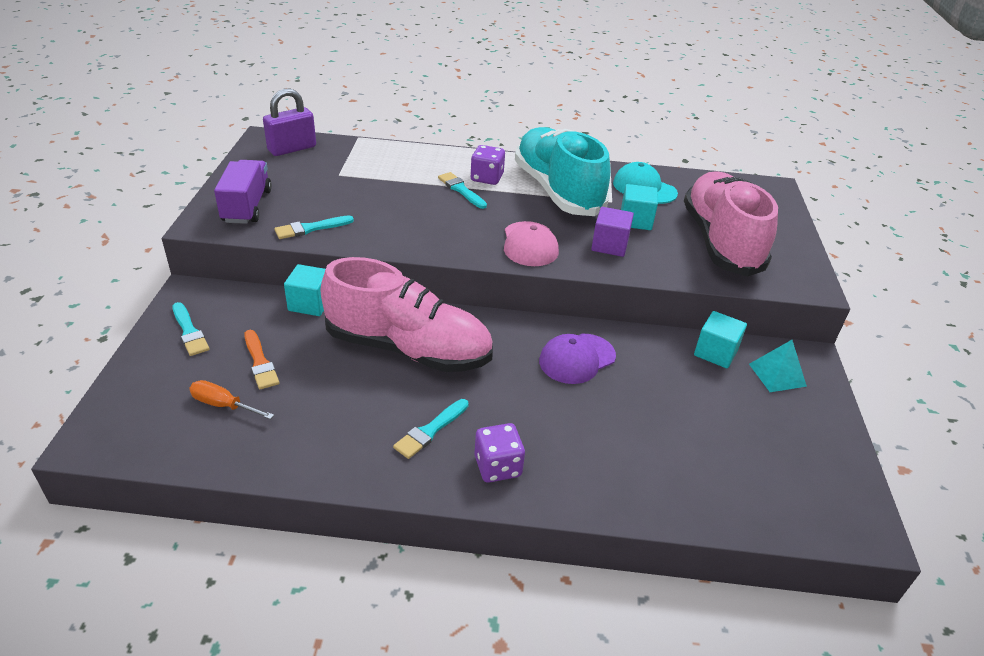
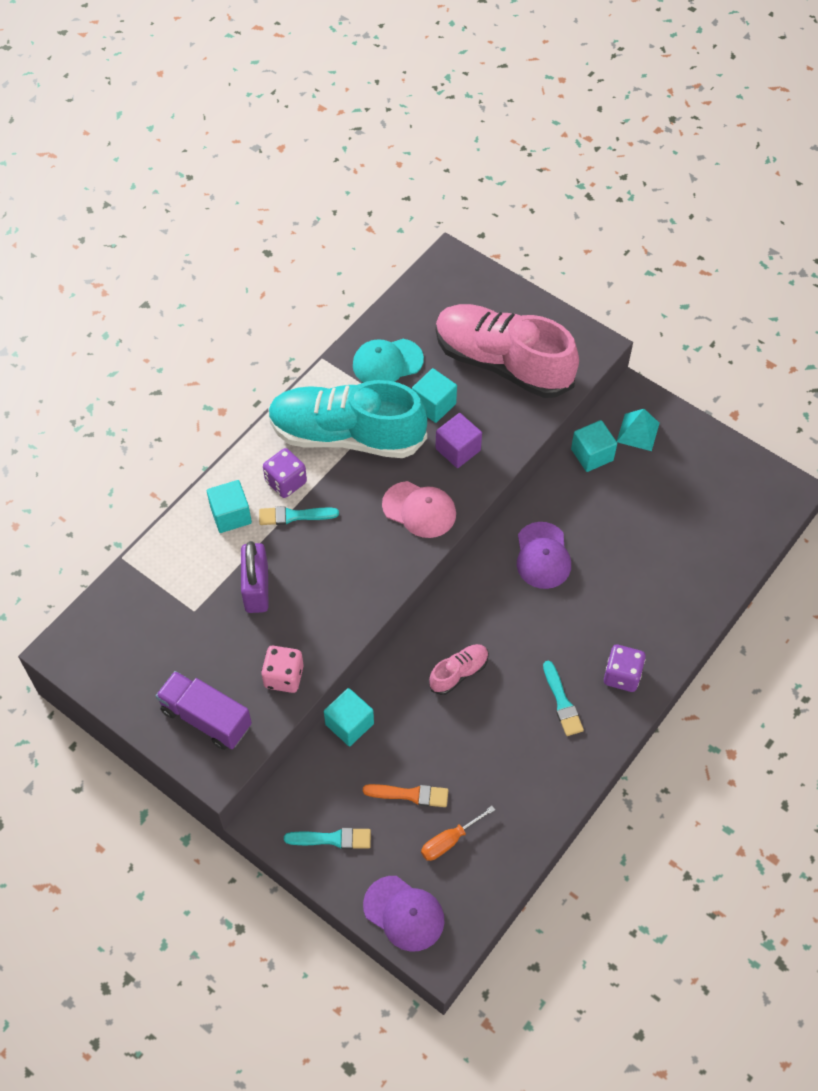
camera: 55 degrees left, 20 degrees up
purple padlock [263,88,316,156] -> purple padlock moved to [241,541,268,613]
turquoise brush [274,215,354,239] -> pink dice [261,646,304,693]
pink shoe [321,257,493,372] -> pink shoe [429,644,489,695], size x0.42
none -> turquoise cube [207,480,252,533]
none -> purple cap [363,876,444,952]

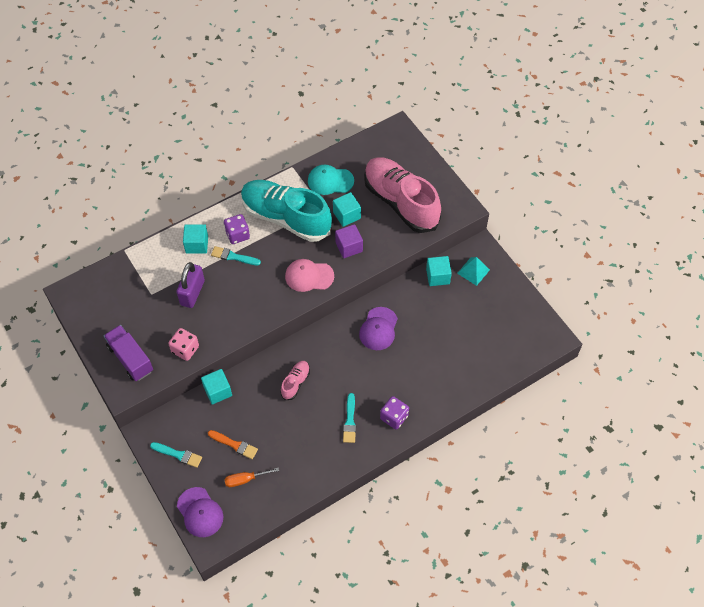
camera: 20 degrees right, 0 degrees up
pink cap [382,481,456,538] -> pink cap turned 135 degrees clockwise [285,259,334,292]
pink shoe [429,644,489,695] -> pink shoe turned 45 degrees counterclockwise [280,361,310,400]

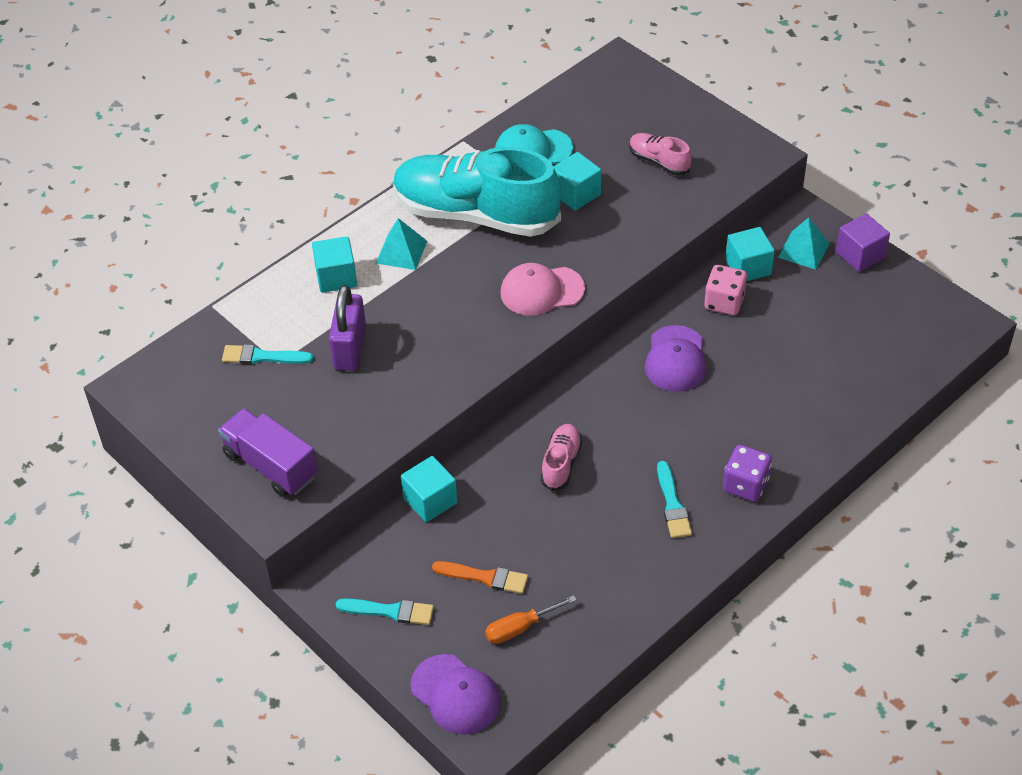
camera: 10 degrees left, 10 degrees down
pink dice [168,328,199,361] -> pink dice moved to [704,265,747,315]
turquoise brush [211,246,261,265] -> turquoise brush moved to [222,344,313,364]
purple dice [224,214,250,244] -> turquoise pyramid [376,218,427,270]
purple cube [335,224,363,258] -> purple cube moved to [836,213,890,272]
pink shoe [364,157,441,233] -> pink shoe [629,133,692,175], size x0.42

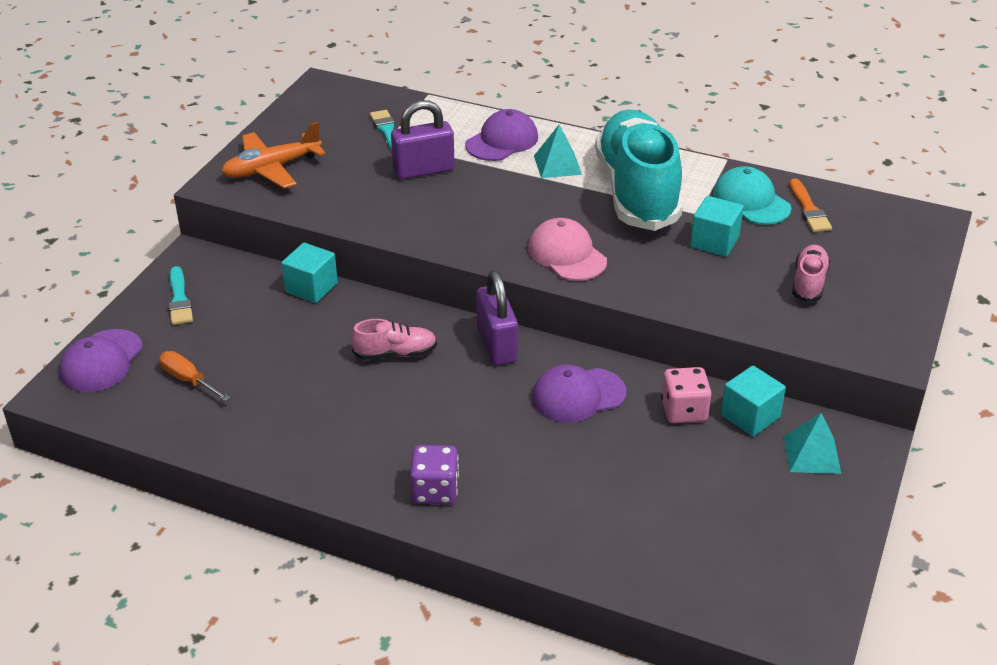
camera: 65 degrees right, 10 degrees down
purple truck [218,408,318,497] -> orange plane [221,122,326,188]
turquoise cube [312,236,357,293] -> purple cap [465,109,538,161]
orange brush [432,561,528,594] -> orange brush moved to [789,179,832,232]
turquoise brush [657,461,692,538] -> none
purple cube [836,213,890,272] -> none
none -> purple padlock [476,271,518,365]

